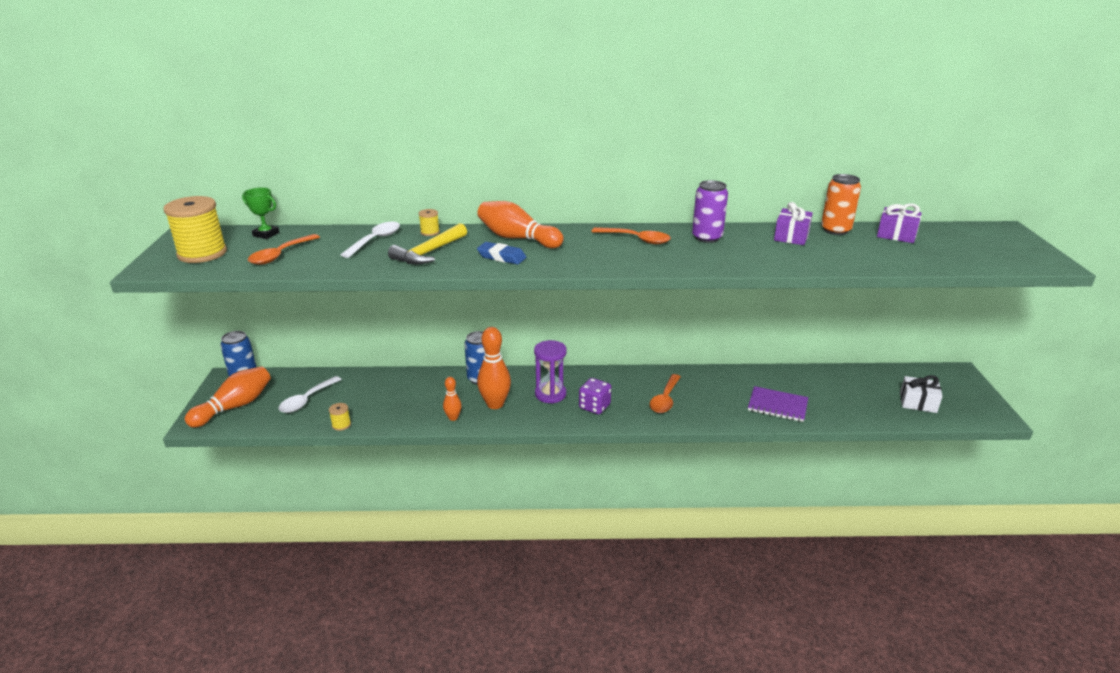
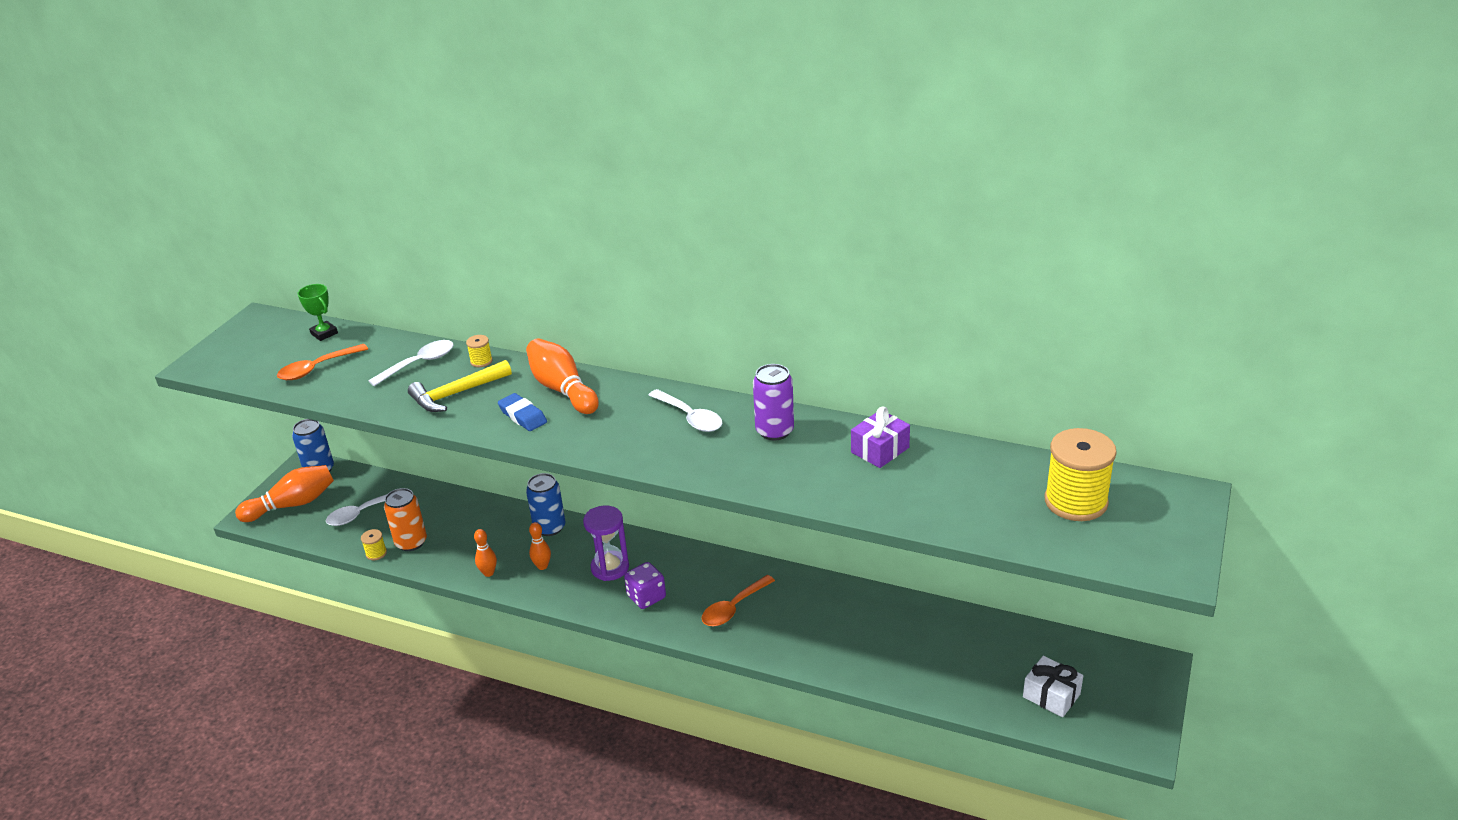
camera: 25 degrees right, 5 degrees up
yellow spool [163,196,227,263] -> yellow spool moved to [1045,428,1117,521]
orange bowling pin [477,327,511,409] -> orange bowling pin [529,522,551,570], size x0.54
orange spoon [591,227,671,244] -> white spoon [649,389,722,432]
purple notebook [748,386,808,422] -> none
orange can [821,174,861,235] -> orange can moved to [384,488,427,551]
purple gift [877,203,922,243] -> none

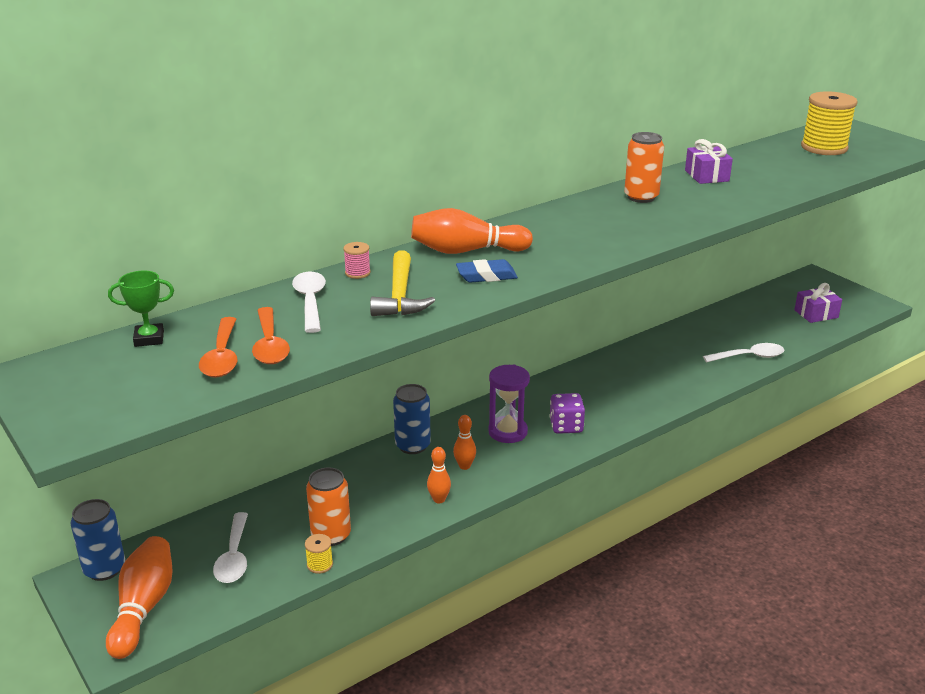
camera: 60 degrees left, 5 degrees down
yellow spool [466,335,493,367] -> pink spool [343,242,371,279]
white spoon [649,389,722,432] -> white spoon moved to [703,343,784,362]
orange spoon [702,575,775,626] -> orange spoon moved to [252,307,290,364]
purple can [753,364,794,440] -> orange can [624,132,664,203]
white gift [1023,656,1083,717] -> purple gift [794,283,842,323]

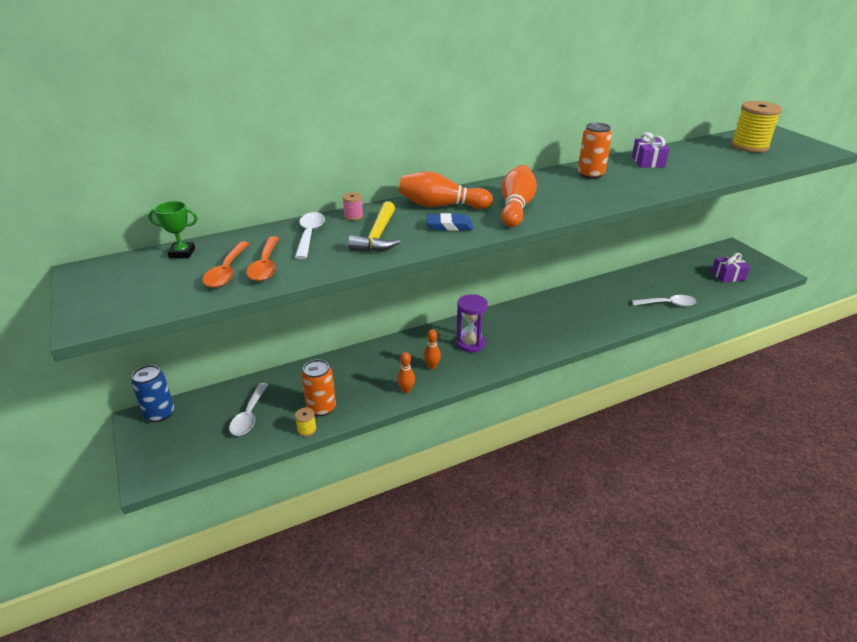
camera: 10 degrees right, 5 degrees up
orange bowling pin [106,536,172,659] -> orange bowling pin moved to [501,165,537,227]
blue can [393,384,431,454] -> none
purple dice [549,393,585,434] -> none

